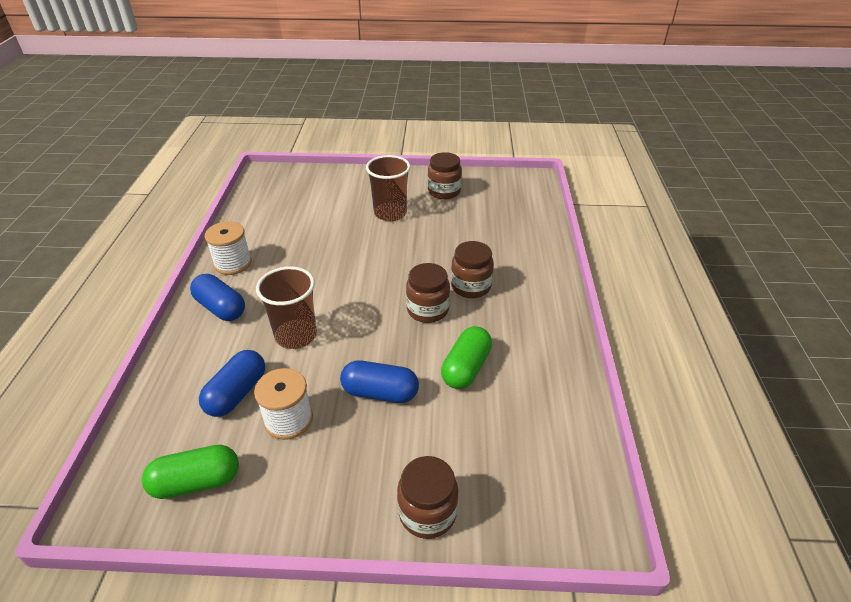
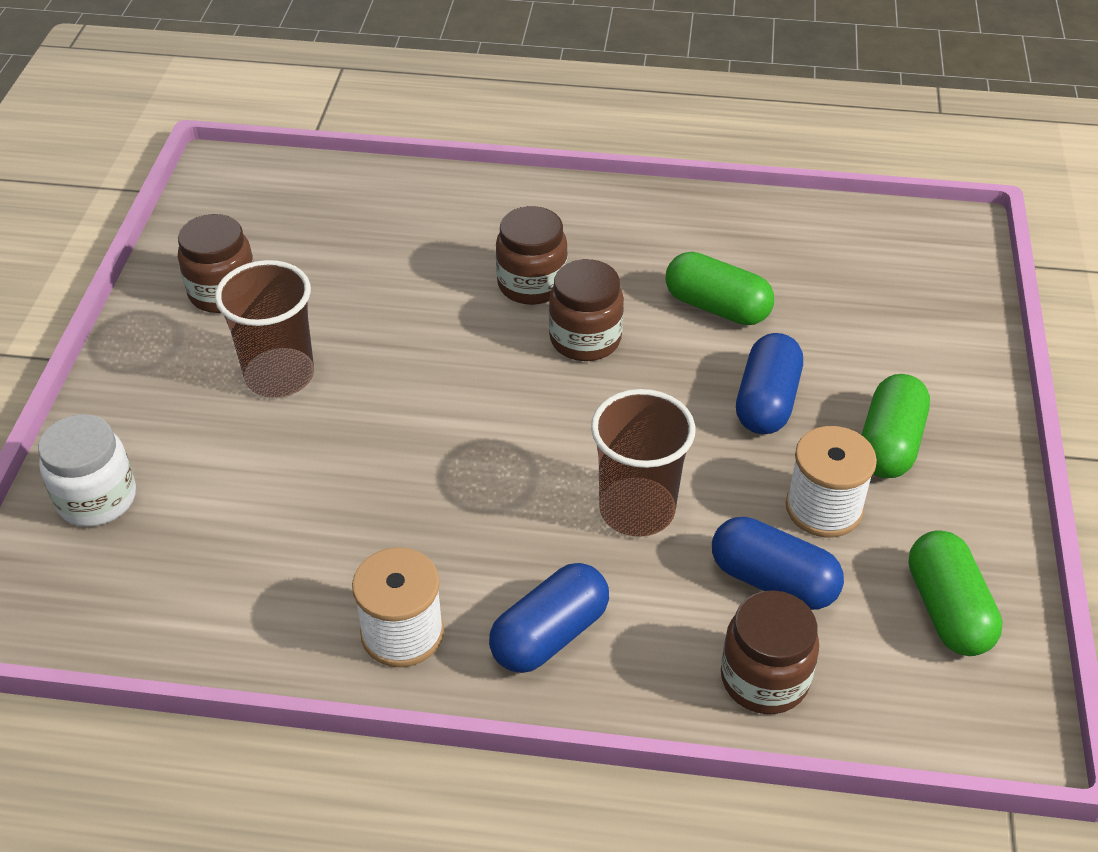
camera: 85 degrees left, 5 degrees up
brown jar [397,456,458,539] -> brown jar moved to [721,590,819,714]
none -> white jar [38,414,136,527]
none -> green capsule [862,374,930,478]

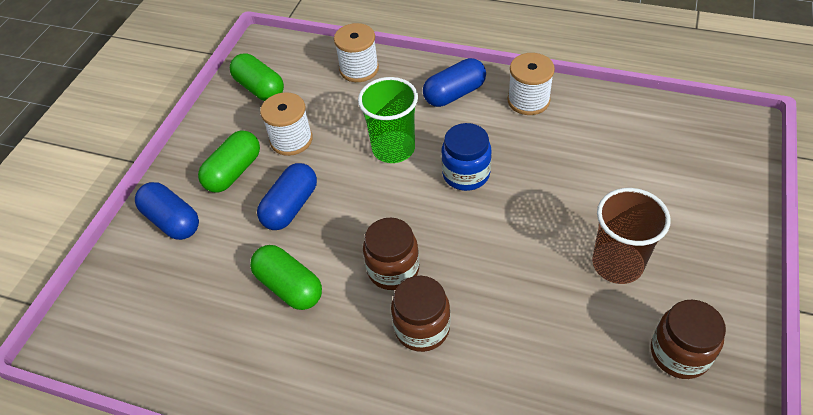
camera: 165 degrees left, 5 degrees up
white jar [38,414,136,527] -> none
brown cup [591,389,695,537] -> green cup [358,77,418,163]
blue capsule [712,517,844,610] -> blue capsule moved to [135,182,199,240]
brown jar [721,590,819,714] -> white spool [334,23,379,82]
green capsule [908,530,1003,656] -> green capsule turned 45 degrees counterclockwise [230,53,284,101]
none -> blue jar [441,123,492,191]

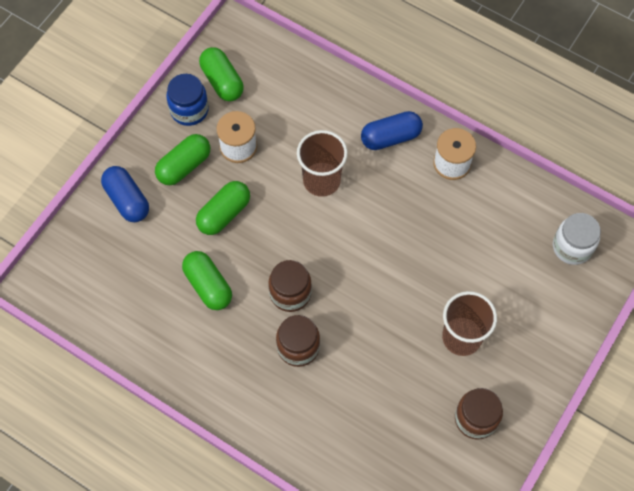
camera: 10 degrees right, 15 degrees up
blue capsule [257,163,317,230] -> green capsule [196,181,250,235]
white spool [334,23,379,82] -> none
green cup [358,77,418,163] -> brown cup [297,130,348,197]
blue jar [441,123,492,191] -> blue jar moved to [166,74,209,126]
none -> white jar [553,213,601,265]

